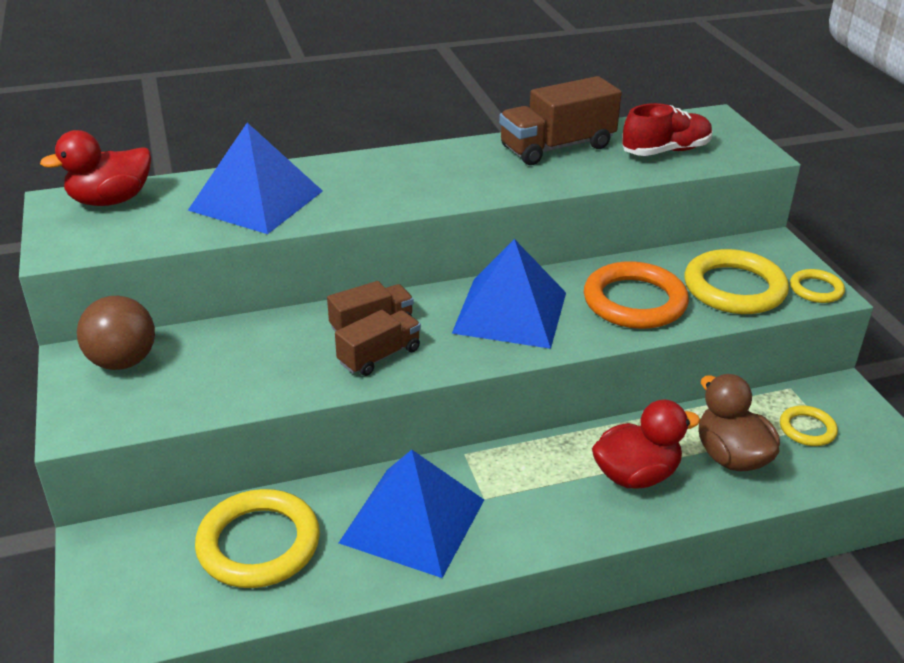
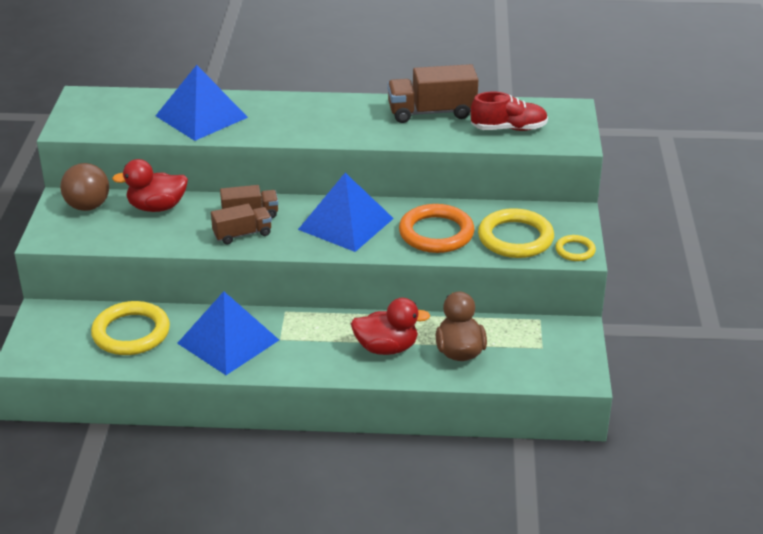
camera: 20 degrees right, 0 degrees up
red duck [40,130,151,206] -> red duck moved to [112,159,188,212]
yellow ring [780,405,838,446] -> none

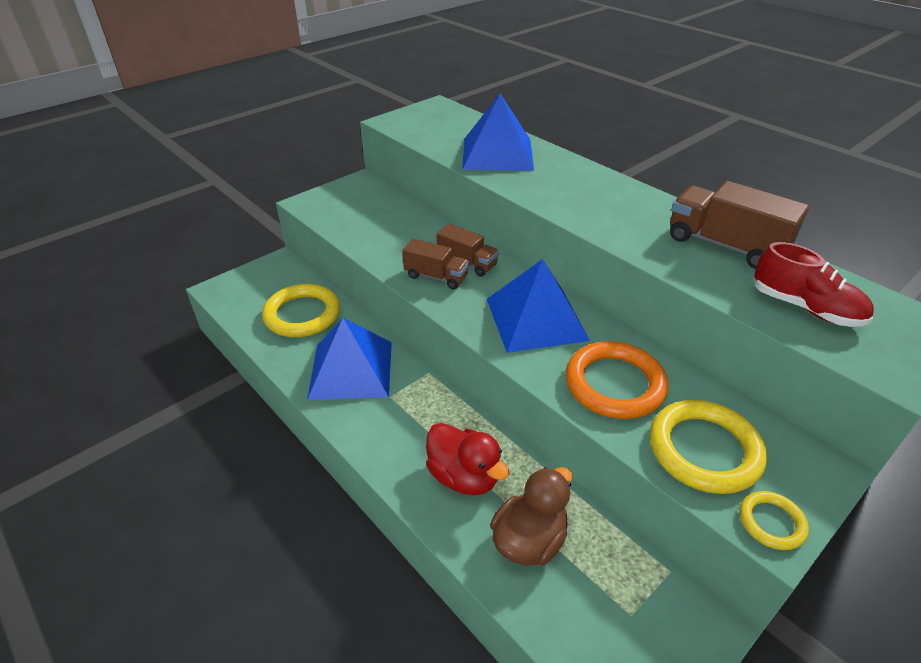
camera: 45 degrees right, 5 degrees up
brown ball [60,163,109,211] -> none
red duck [112,159,188,212] -> none

